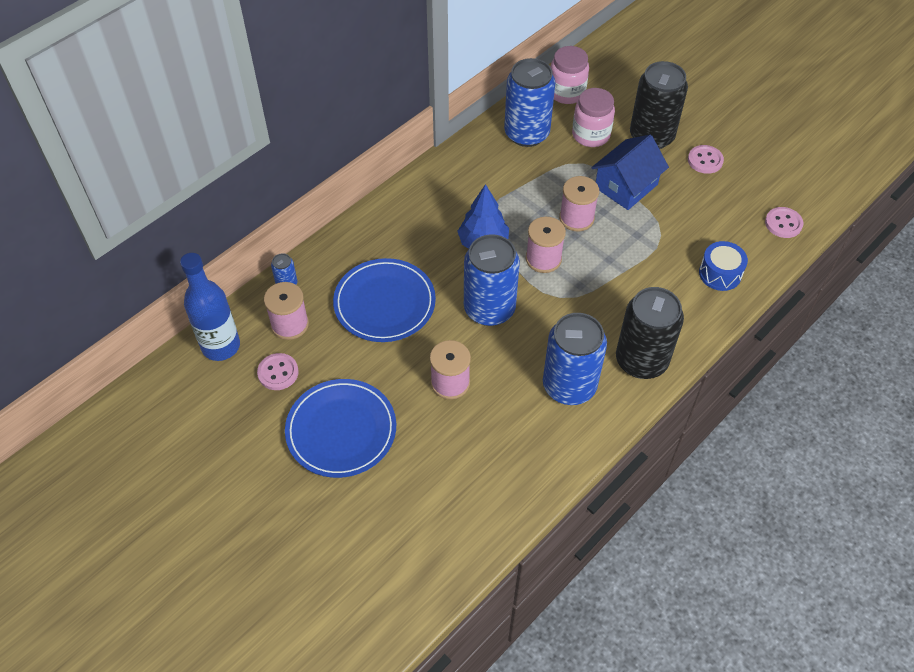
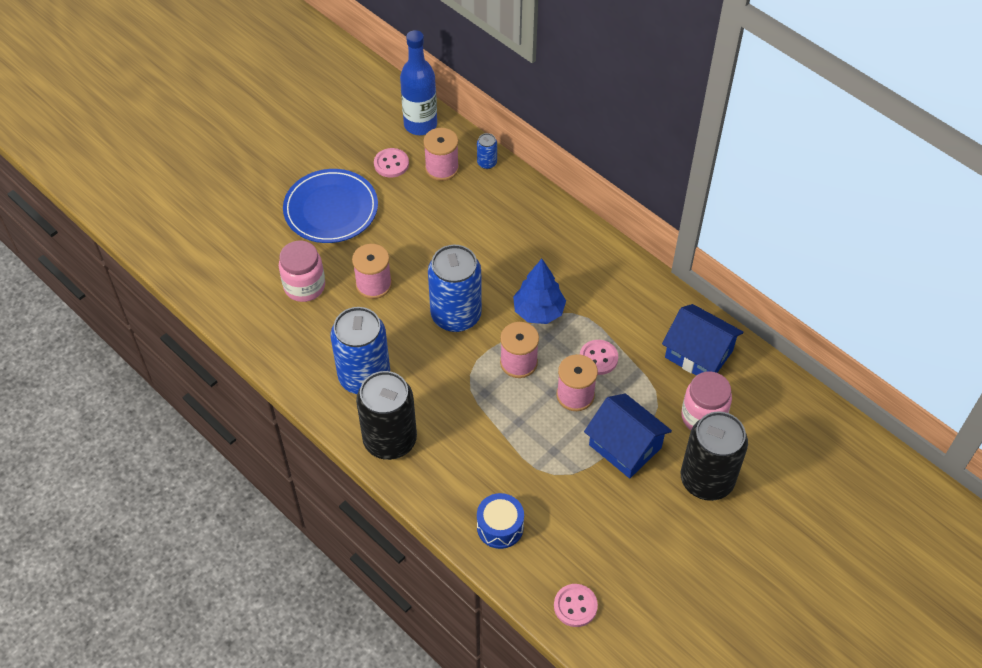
camera: 90 degrees right, 0 degrees up
blue plate [333,258,436,342] -> none
blue can [504,58,556,147] -> blue house [662,304,744,375]
pink jar [551,46,589,104] -> pink jar moved to [279,241,325,302]
pink button [688,145,724,174] -> pink button moved to [580,340,618,375]

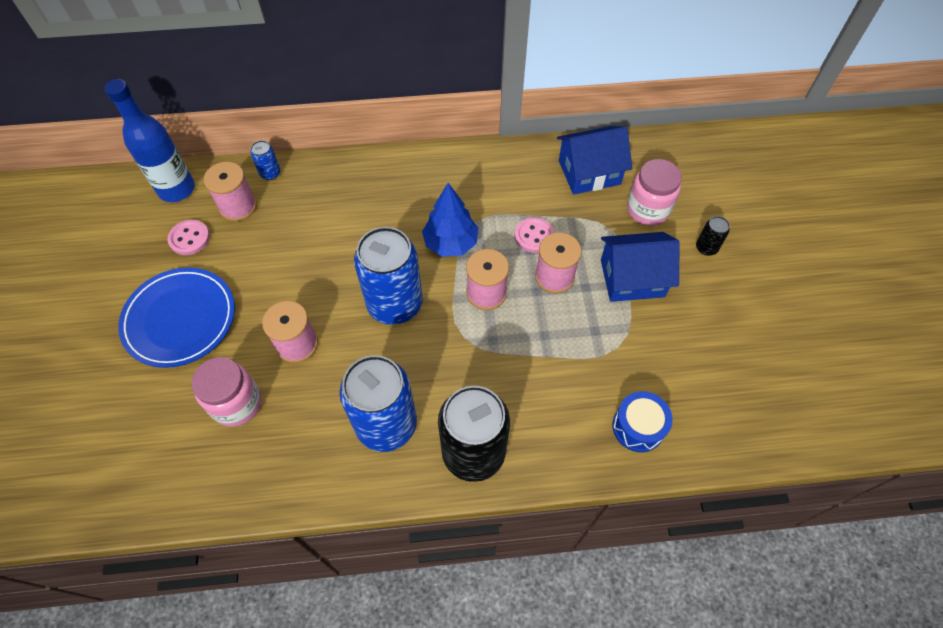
camera: 50 degrees left, 5 degrees up
pink button [554,584,598,627] -> none
black can [681,411,748,501] -> black can [696,216,730,256], size x0.43

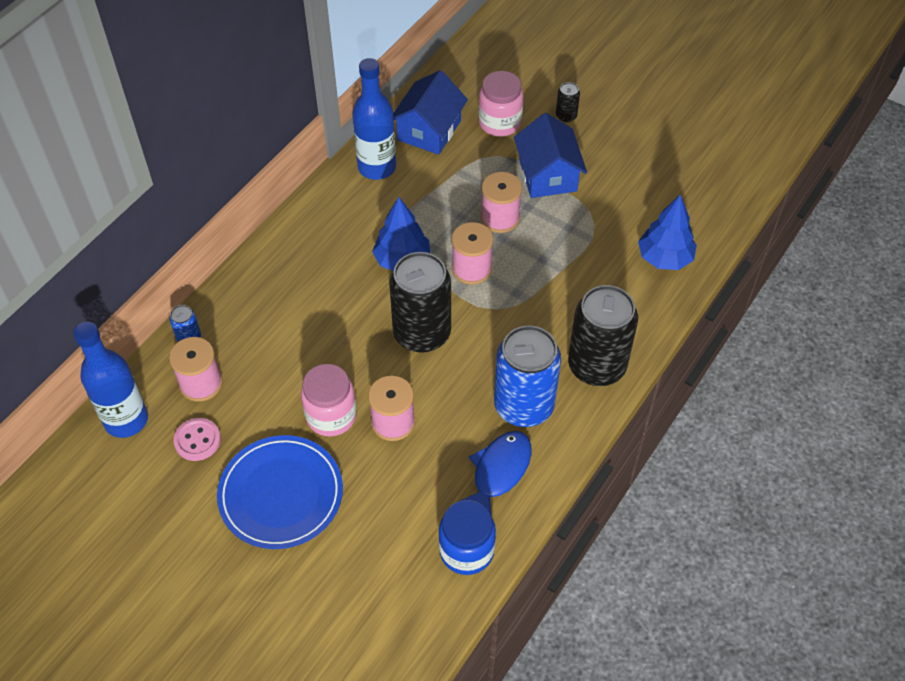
camera: 50 degrees left, 5 degrees down
pink jar [192,357,262,427] -> pink jar moved to [301,364,357,436]
blue can [354,227,423,325] -> black can [389,252,451,353]
pink button [514,217,554,253] -> none
blue house [601,232,680,302] -> blue house turned 45 degrees counterclockwise [514,113,587,198]
blue drum [612,391,673,452] -> blue tree [638,194,697,270]
none -> blue bottle [353,58,396,180]
none -> blue jar [438,500,496,575]
none -> blue fish [460,431,532,514]

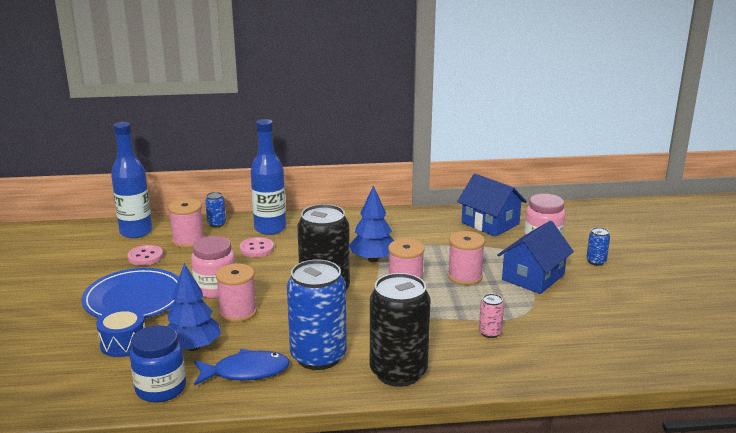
camera: 50 degrees right, 30 degrees down
blue bottle [353,58,396,180] -> blue bottle moved to [250,119,286,235]
blue house [393,70,468,155] -> blue house turned 60 degrees clockwise [457,174,527,237]
black can [556,82,580,123] -> blue can [586,227,610,266]
blue tree [638,194,697,270] -> blue tree moved to [168,263,221,351]
none -> blue drum [96,308,145,357]
none -> pink button [240,237,274,257]
none -> pink can [479,294,504,338]

